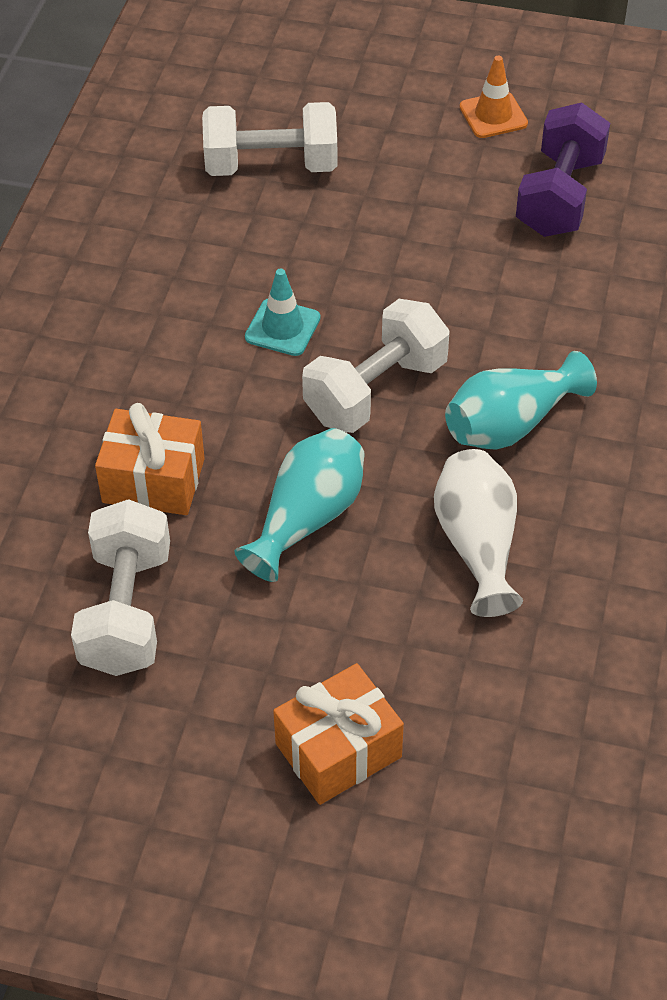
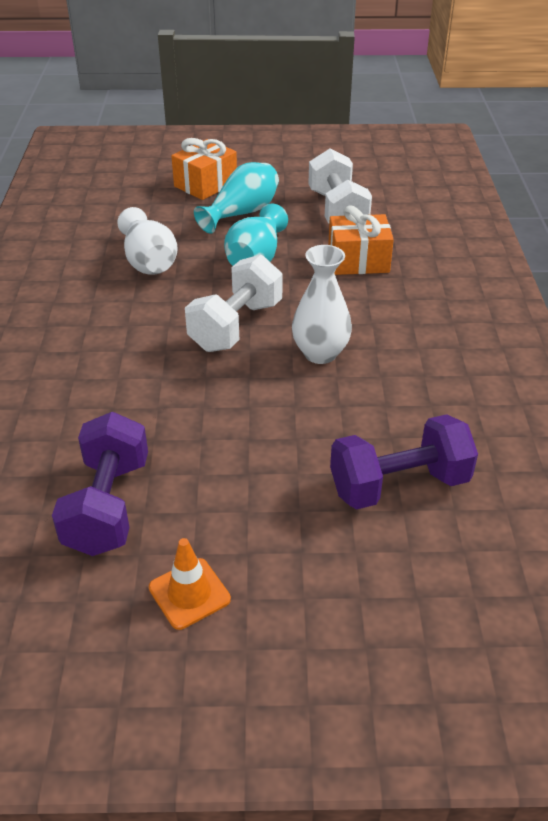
camera: 165 degrees right, 10 degrees down
white dumbbell [202,102,337,176] -> purple dumbbell [330,414,478,509]
turquoise traffic cone [245,269,321,356] -> white vase [292,245,352,364]
turquoise vase [445,351,597,450] -> turquoise vase moved to [194,162,279,234]

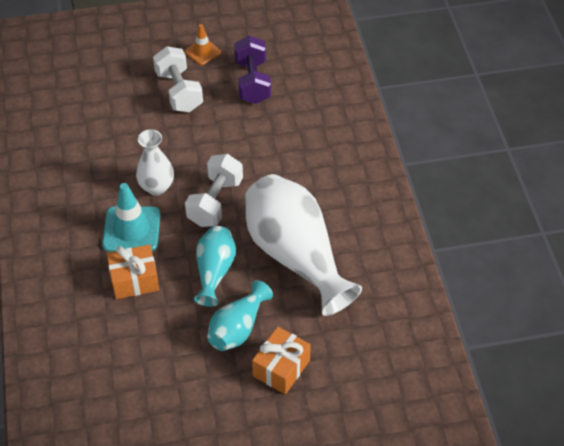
camera: 170 degrees right, 10 degrees up
white vase [117,207,178,274] -> white vase [245,174,362,316], size x1.88
white dumbbell [308,149,372,223] -> white dumbbell moved to [153,46,203,112]
purple dumbbell [330,414,478,509] -> none
none -> turquoise traffic cone [102,183,161,252]

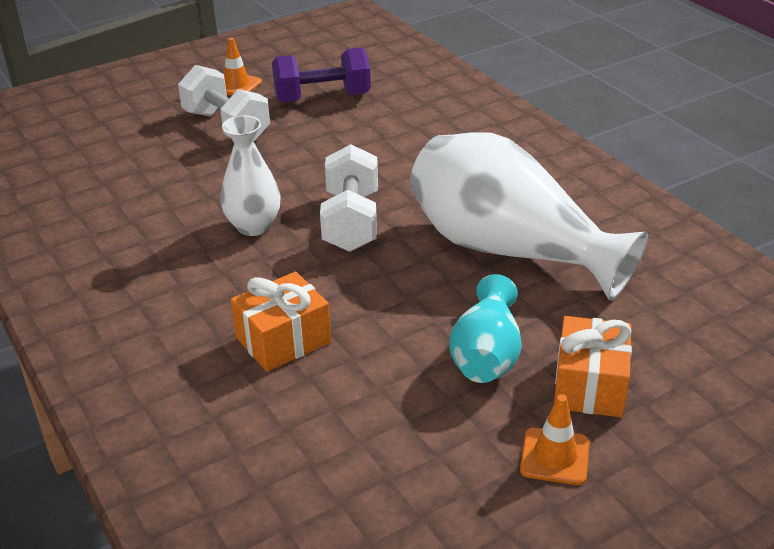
camera: 20 degrees left, 15 degrees down
turquoise traffic cone [102,183,161,252] -> none
turquoise vase [194,226,236,307] -> none
purple dumbbell [234,36,271,104] -> purple dumbbell turned 75 degrees counterclockwise [272,47,371,103]
none -> orange traffic cone [520,394,589,485]

